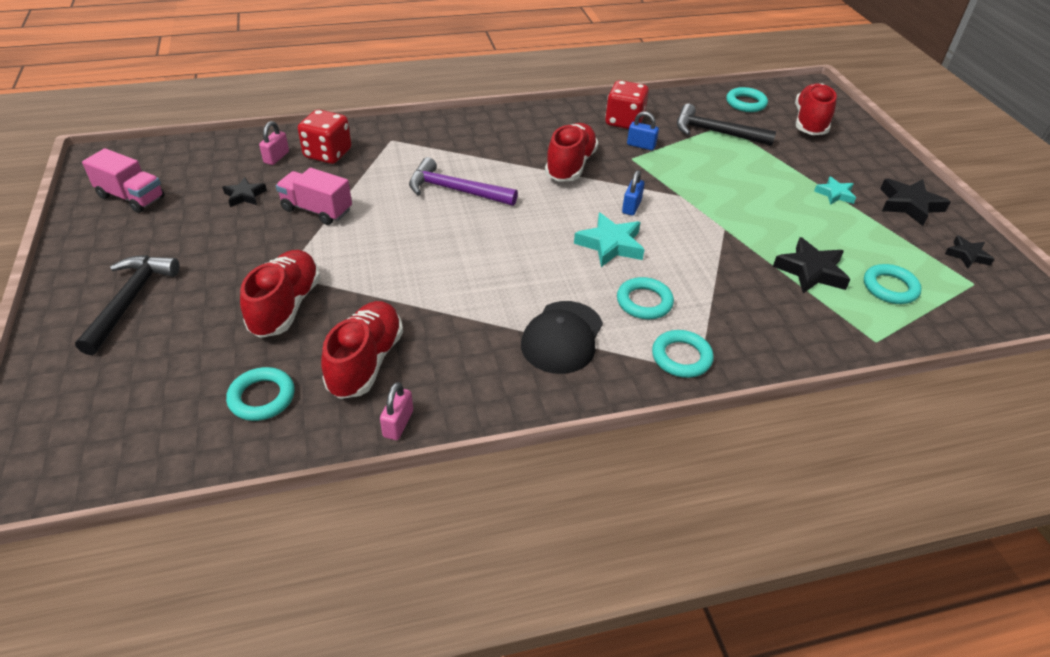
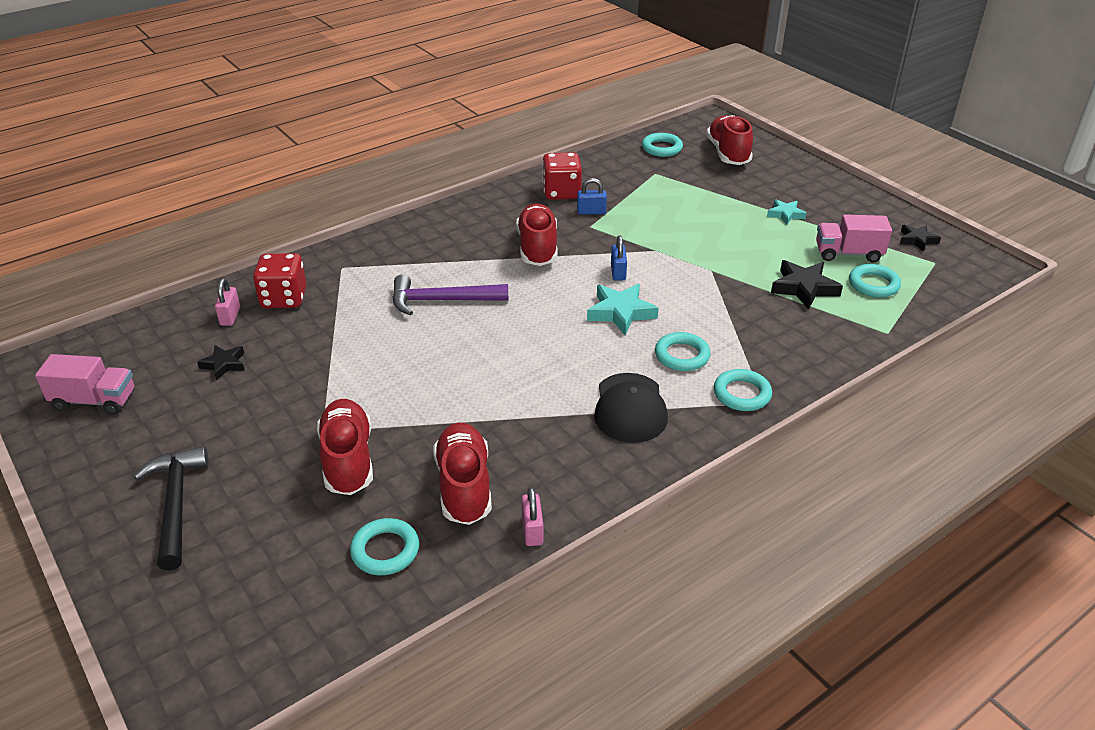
camera: 20 degrees left, 5 degrees down
pink truck [276,168,352,225] -> pink truck moved to [816,214,892,263]
black hammer [677,104,776,146] -> none
black star [880,179,951,226] -> none

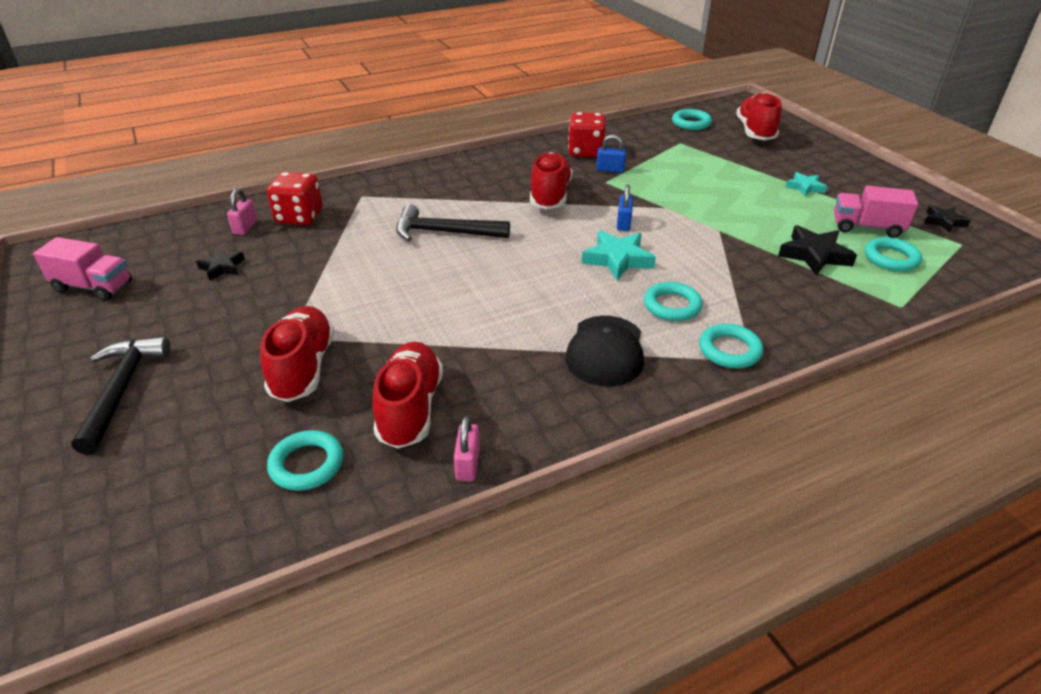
camera: 10 degrees right, 0 degrees up
purple hammer [393,275,508,315] -> black hammer [396,204,510,241]

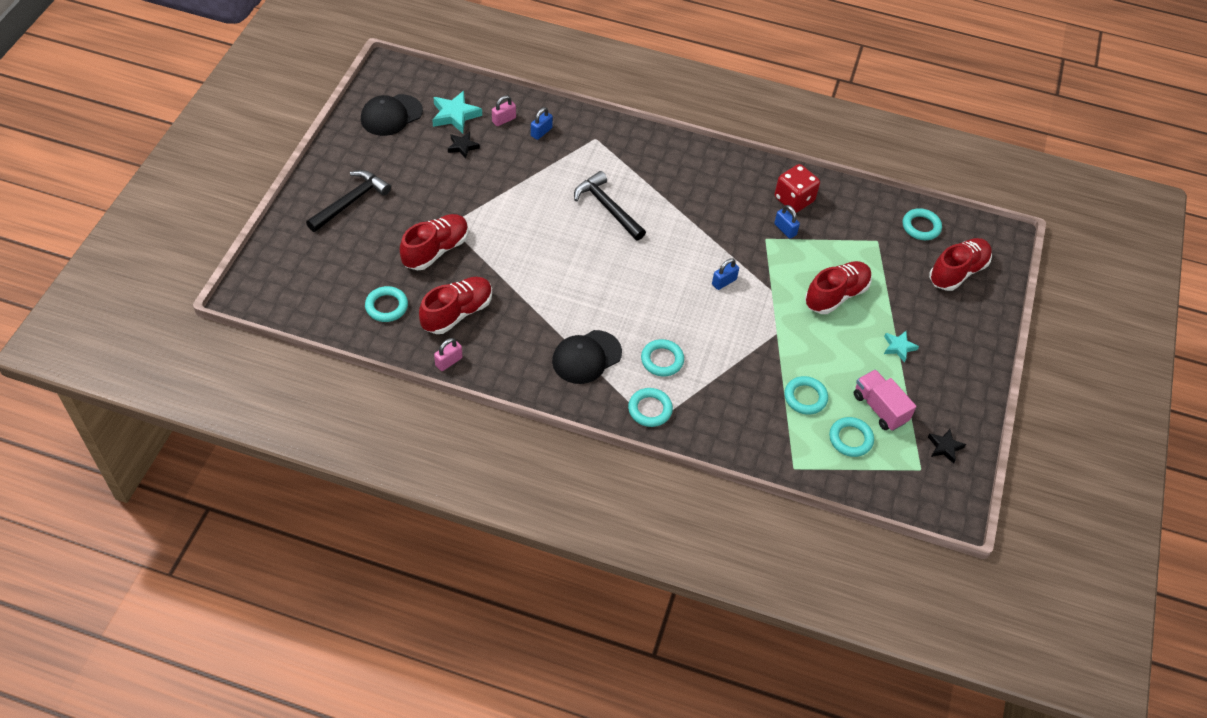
camera: 40 degrees right, 15 degrees up
pink truck [33,237,132,301] -> black cap [361,94,423,136]
red dice [267,172,323,225] -> blue padlock [531,107,553,140]
red shoe [530,152,573,209] -> red shoe moved to [805,261,872,314]
turquoise star [581,230,656,281] -> turquoise star moved to [432,91,482,133]
black star [778,225,857,275] -> turquoise ring [784,376,828,415]

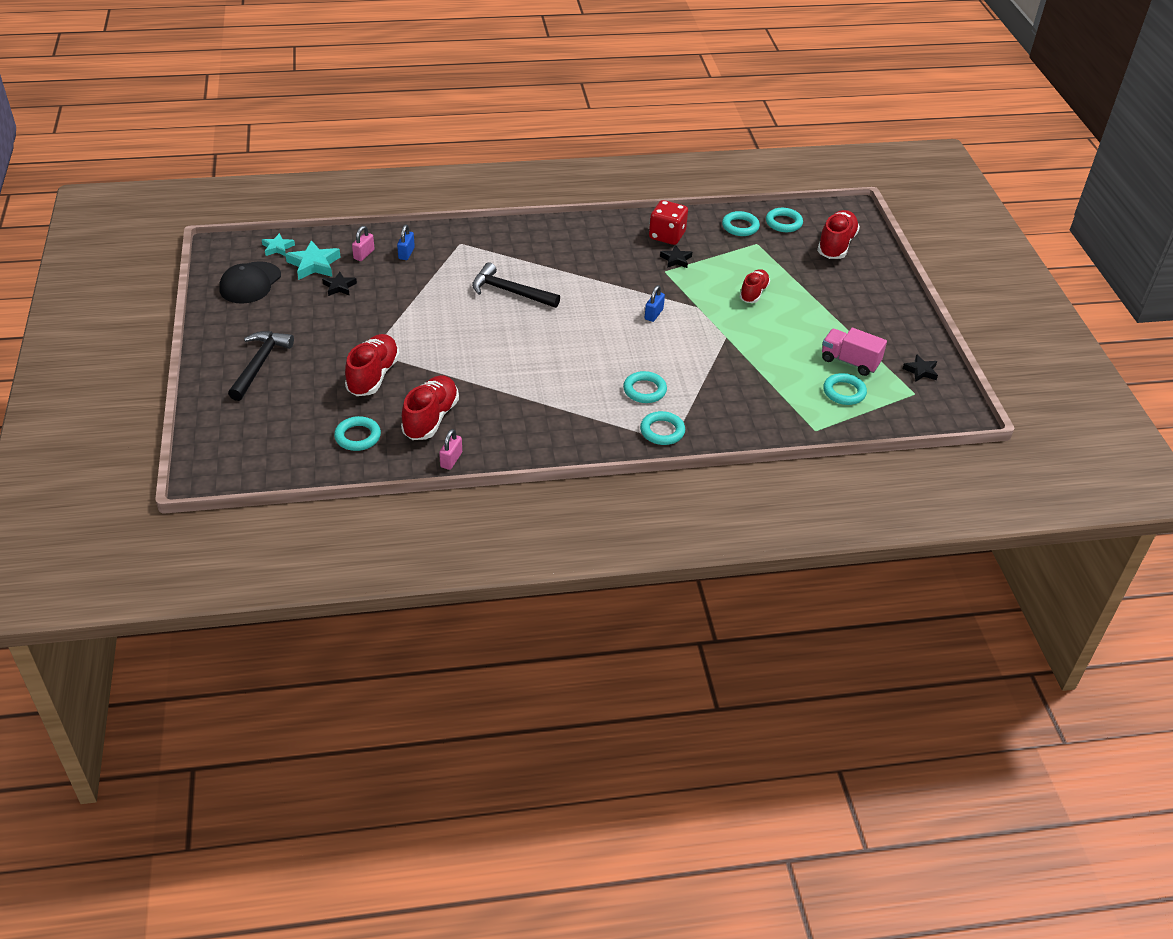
camera: 25 degrees left, 10 degrees down
black cap [552,330,622,384] -> none
blue padlock [774,205,800,239] -> black star [660,245,692,268]
turquoise ring [784,376,828,415] -> turquoise ring moved to [722,211,760,236]
red shoe [805,261,872,314] -> red shoe [740,269,770,303], size x0.64
turquoise star [884,331,919,362] -> turquoise star moved to [262,233,295,256]

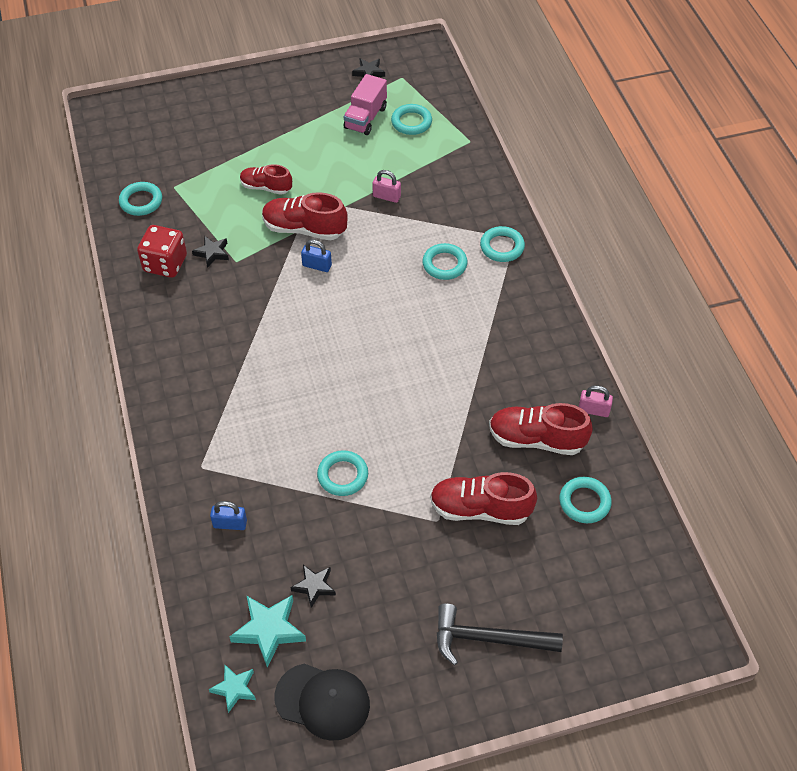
camera: 95 degrees left, 10 degrees up
pink padlock [352,226,375,261] -> pink padlock moved to [372,170,401,203]
black hammer [472,262,560,308] -> none
turquoise ring [766,208,803,232] -> turquoise ring moved to [317,450,368,496]
red shoe [817,210,860,259] -> red shoe moved to [262,192,348,240]

